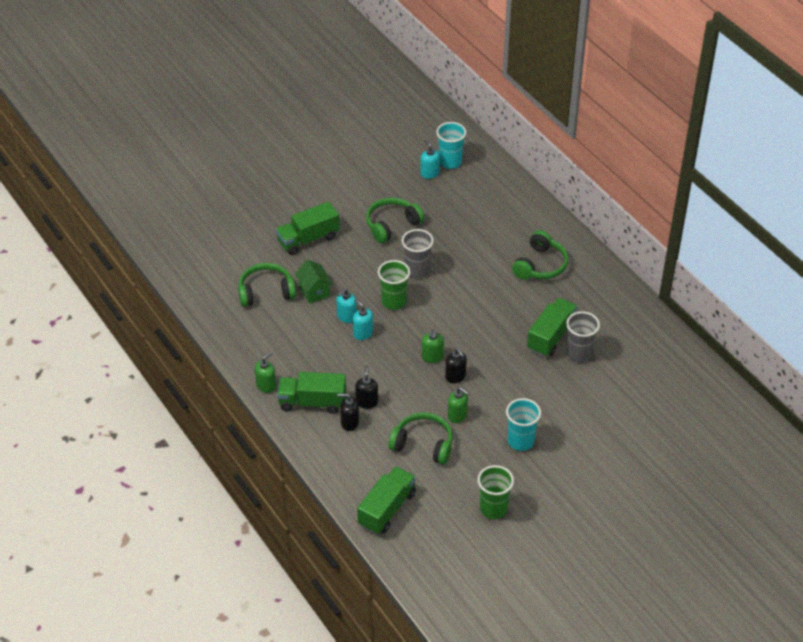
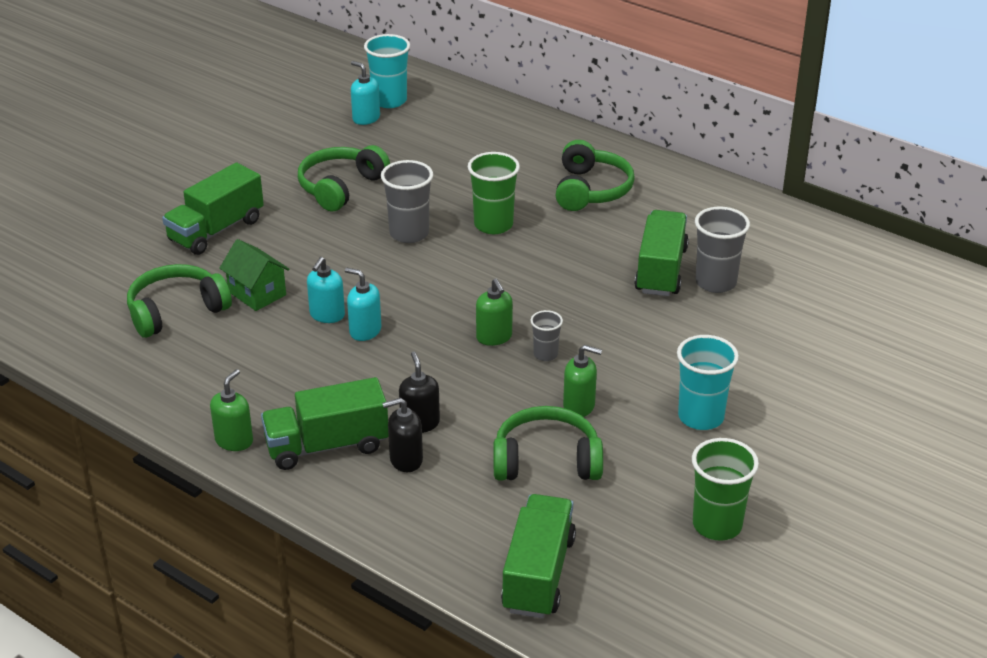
camera: 20 degrees left, 10 degrees down
green cup [378,260,410,310] -> green cup moved to [468,152,520,234]
black soap dispenser [445,348,467,383] -> grey cup [531,310,563,361]

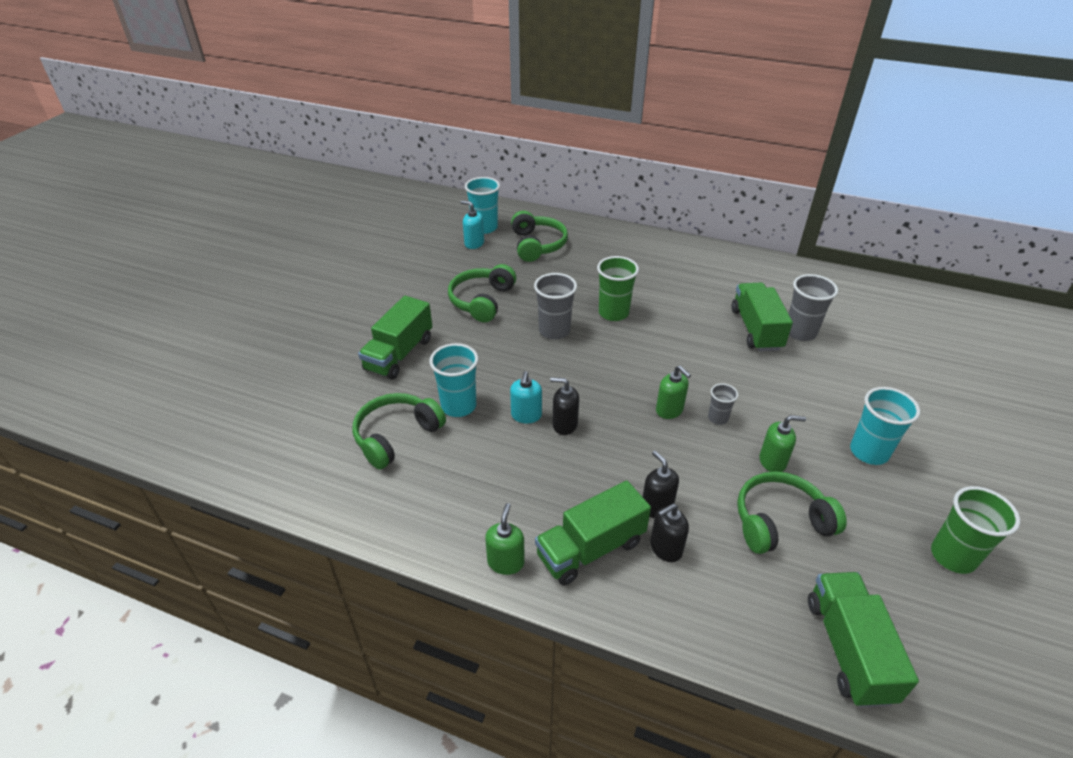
camera: 15 degrees left, 5 degrees up
green house [219,239,290,311] -> turquoise cup [429,343,478,417]
turquoise soap dispenser [345,268,381,341] -> black soap dispenser [550,377,579,435]
green headphones [556,140,635,211] -> green headphones moved to [511,211,568,262]

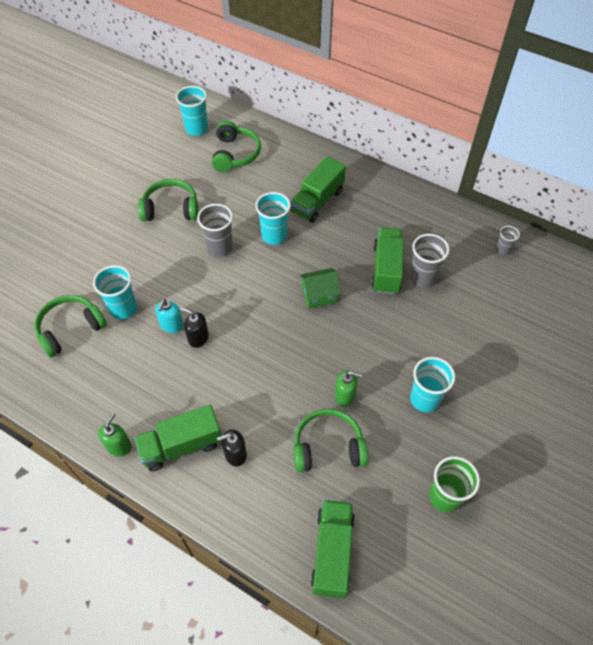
camera: 10 degrees right, 15 degrees up
green truck [358,296,432,379] -> green truck moved to [291,156,346,223]
green headphones [448,264,516,322] -> green headphones turned 60 degrees clockwise [138,179,198,221]
turquoise soap dispenser [460,201,484,249] -> none
green cup [597,256,639,321] -> turquoise cup [255,192,291,245]
black soap dispenser [643,451,679,518] -> none
green soap dispenser [656,366,691,419] -> none
grey cup [708,383,738,425] -> grey cup moved to [496,226,520,255]
none -> green house [299,268,341,309]

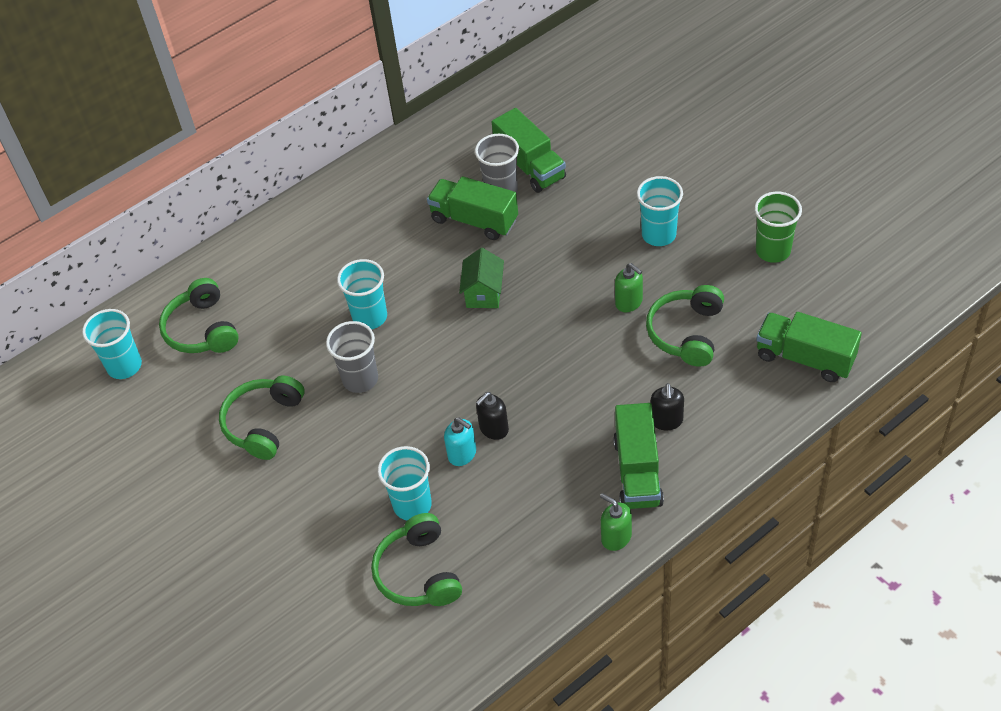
camera: 65 degrees left, 5 degrees down
green headphones [212,121,261,172] -> green headphones turned 135 degrees counterclockwise [159,278,239,353]
green truck [291,156,346,223] -> green truck moved to [492,108,566,193]
green soap dispenser [335,370,362,407] -> green soap dispenser turned 105 degrees clockwise [615,263,643,312]
grey cup [496,226,520,255] -> none

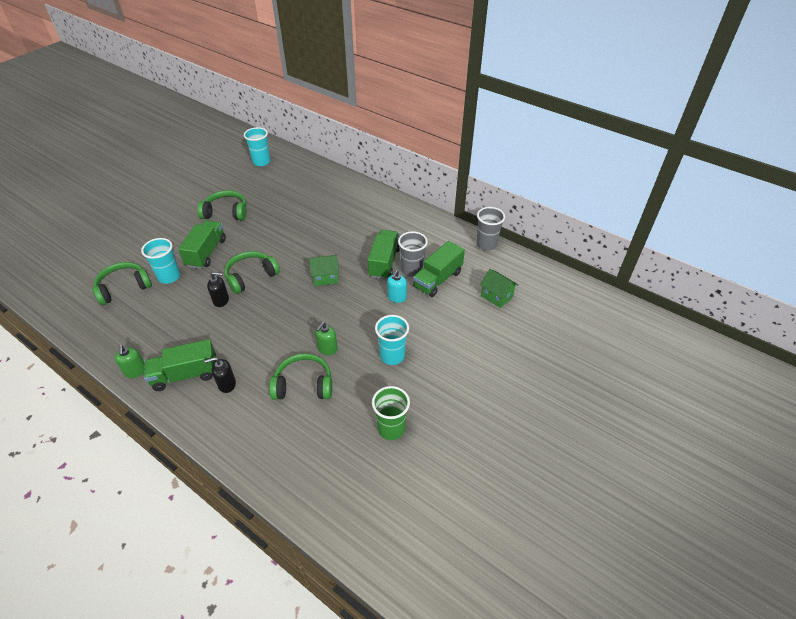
camera: 70 degrees right, 5 degrees down
green headphones [159,278,239,353] -> green headphones moved to [224,251,280,294]
grey cup [326,321,378,393] -> grey cup moved to [476,207,505,251]
turquoise cup [337,259,387,329] -> none
turquoise soap dispenser [444,417,476,466] -> turquoise soap dispenser moved to [387,270,407,303]
black soap dispenser [476,392,509,440] -> black soap dispenser turned 150 degrees clockwise [207,272,229,307]
green soap dispenser [600,493,632,551] -> green soap dispenser turned 135 degrees clockwise [115,345,144,378]
green truck [756,312,862,382] -> green truck moved to [178,220,226,269]
none -> green house [480,269,518,308]

